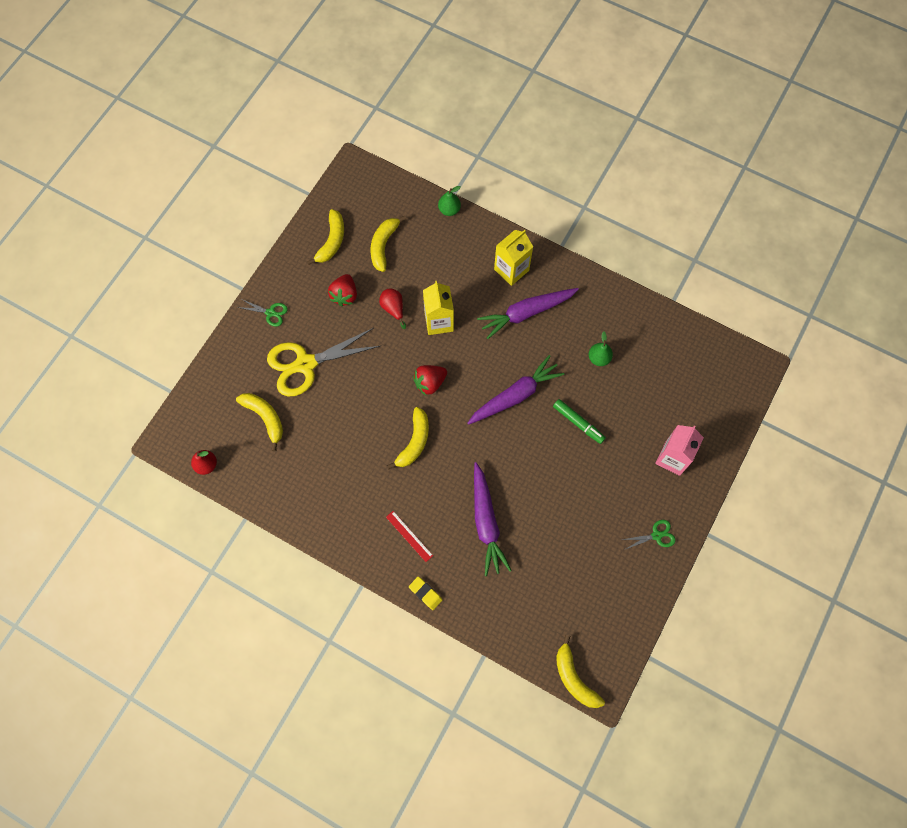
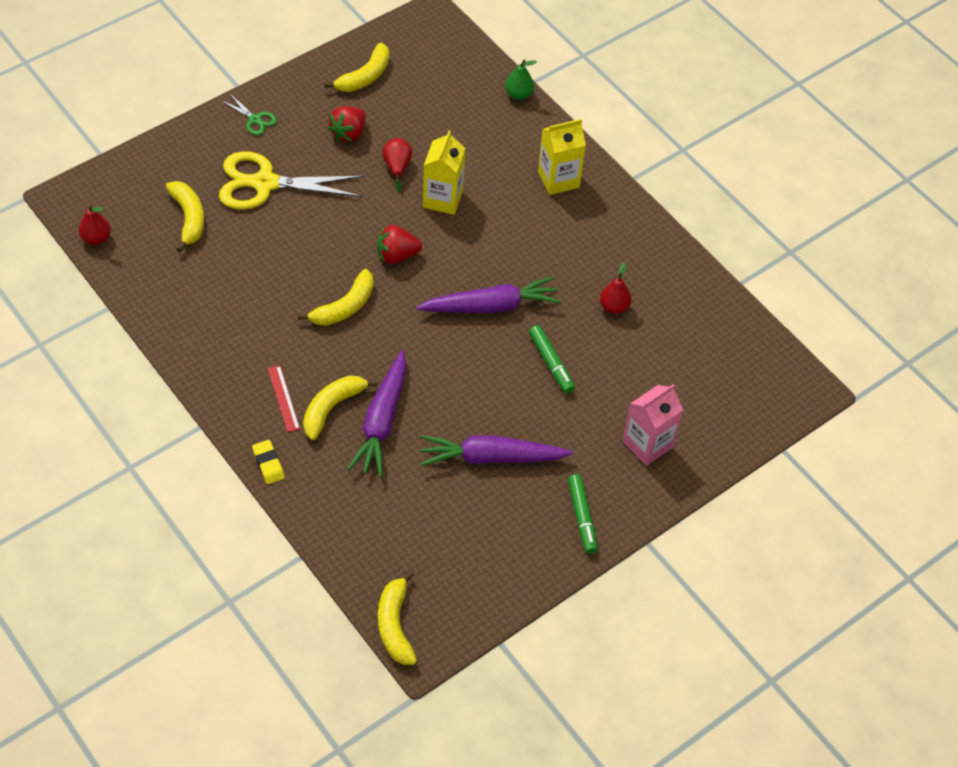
camera: 20 degrees right, 15 degrees down
yellow banana [370,215,406,272] -> yellow banana moved to [303,376,378,440]
purple carrot [477,288,579,339] -> purple carrot moved to [421,435,573,466]
green pear [589,332,613,366] -> red pear [600,263,632,314]
green scissors [622,520,676,550] -> green marker [568,474,598,554]

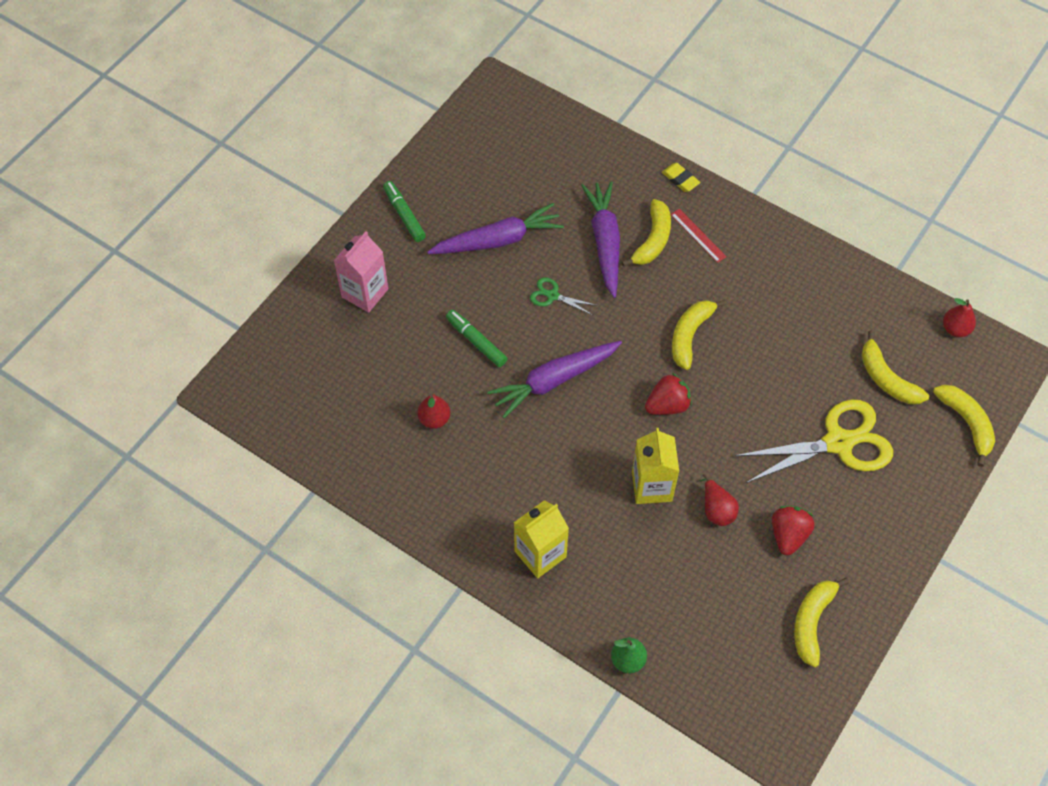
camera: 165 degrees right, 5 degrees up
green scissors [221,94,277,135] -> green scissors moved to [530,277,595,315]
yellow banana [378,570,417,665] -> yellow banana moved to [933,385,995,467]

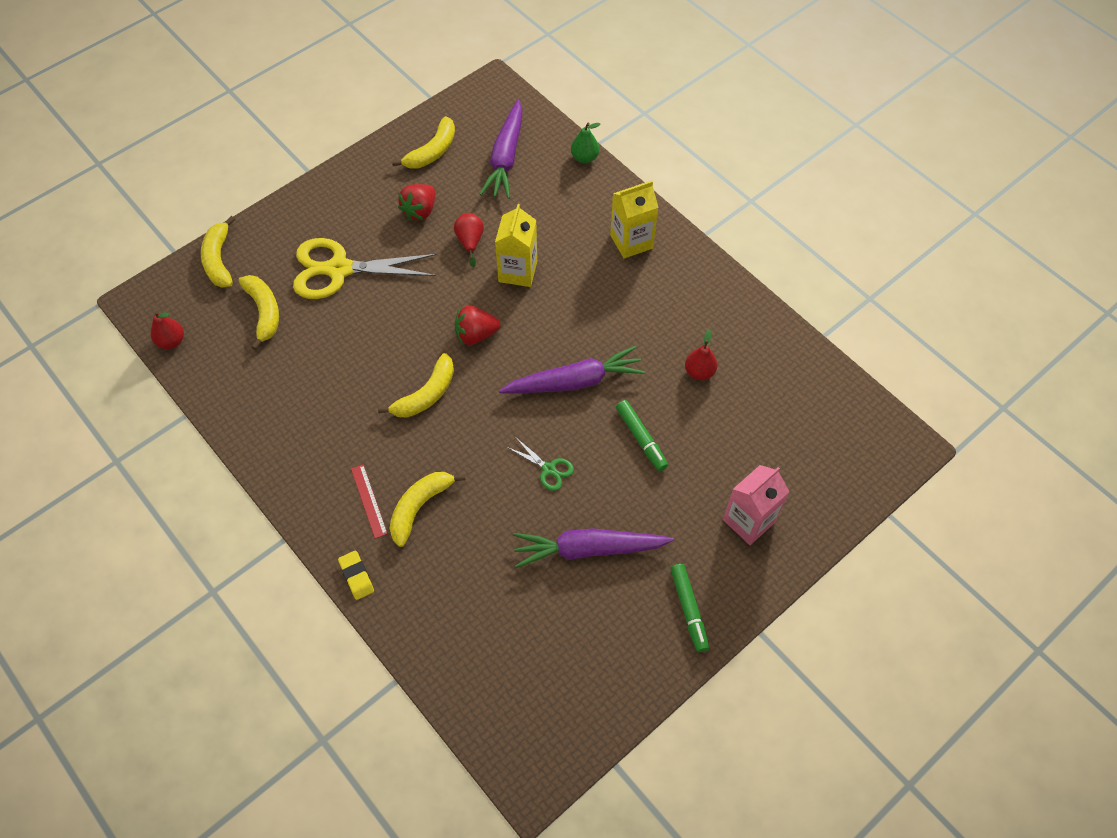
camera: 165 degrees left, 0 degrees up
purple carrot [581,181,620,298] -> purple carrot moved to [480,99,523,199]

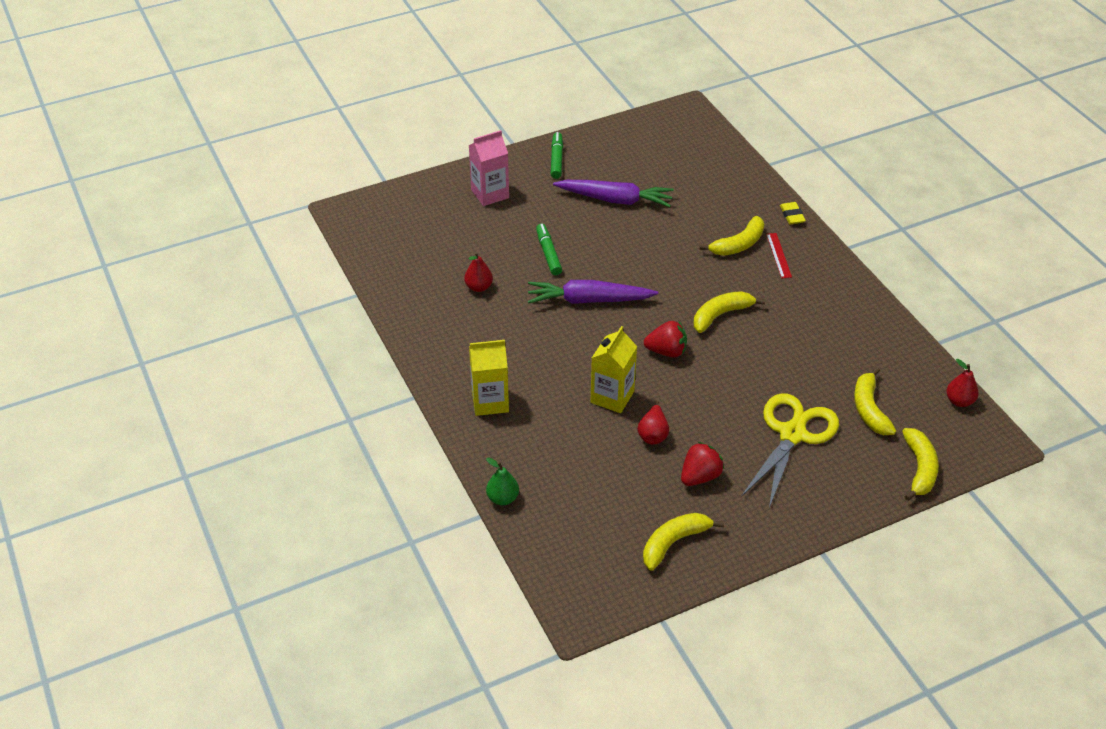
camera: 165 degrees left, 15 degrees down
yellow scissors [293,238,437,299] -> yellow scissors turned 75 degrees counterclockwise [741,393,839,508]
purple carrot [480,99,523,199] -> none
green scissors [507,438,574,491] -> none

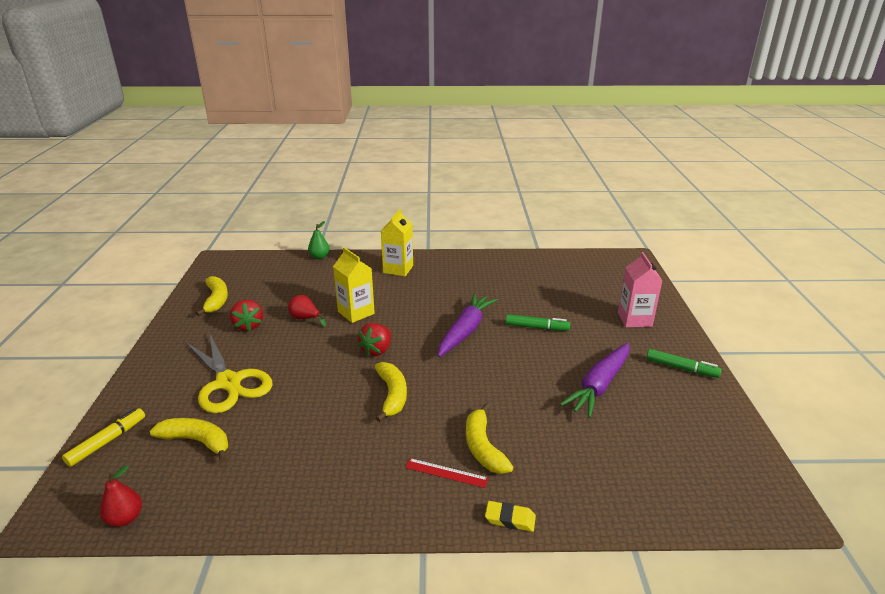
camera: 115 degrees right, 15 degrees down
red pear [464,252,493,292] -> none
yellow banana [902,428,939,501] -> yellow marker [62,408,145,467]

